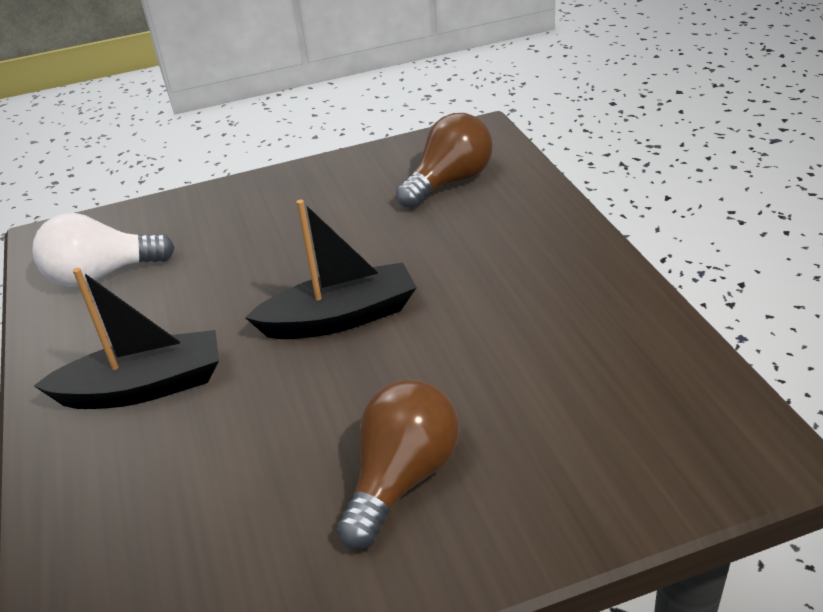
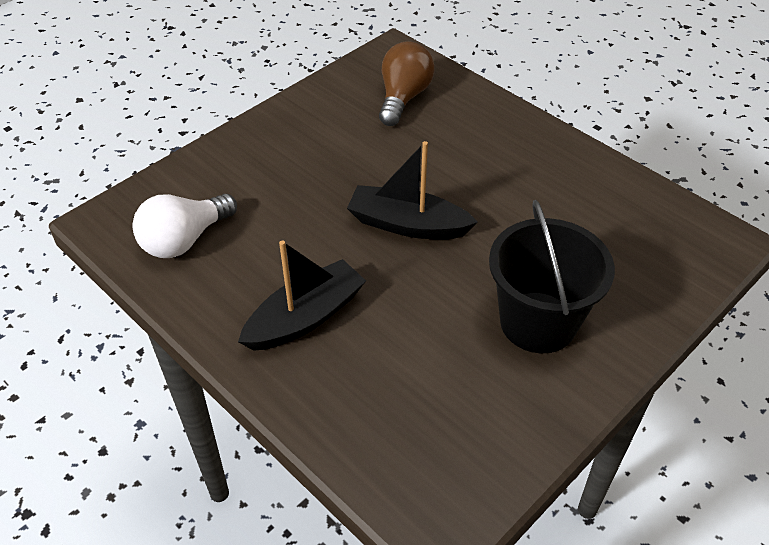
camera: 30 degrees left, 10 degrees up
black boat [245,200,417,339] -> black boat turned 120 degrees counterclockwise [347,141,478,239]
brown light bulb [337,379,459,550] -> black bucket [489,200,615,353]

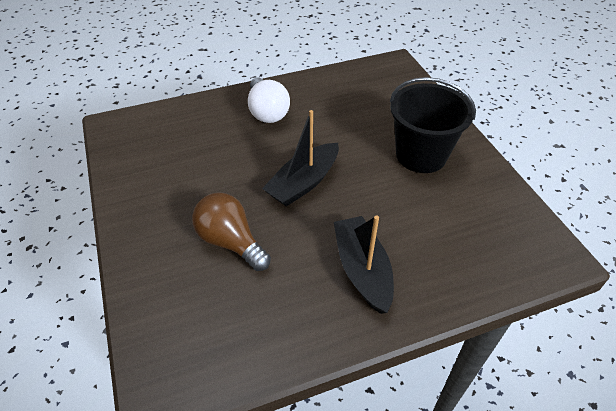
camera: 65 degrees left, 0 degrees up
white light bulb [132,194,237,258] -> white light bulb moved to [248,77,290,123]
brown light bulb [379,41,434,126] -> brown light bulb moved to [192,192,271,271]

